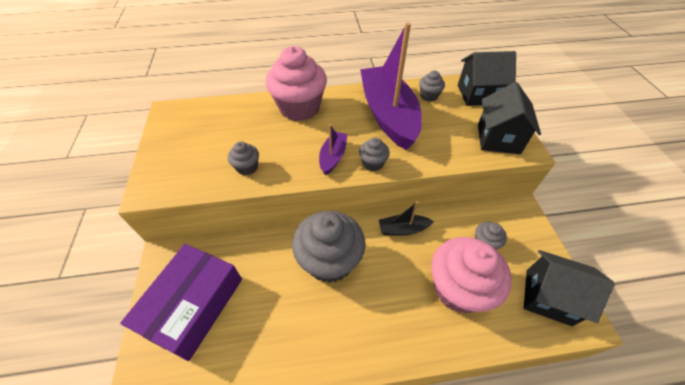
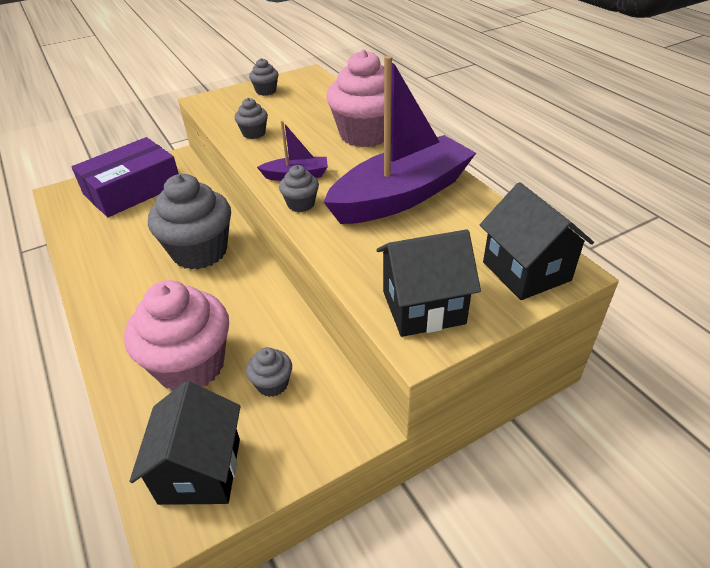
camera: 70 degrees right, 10 degrees down
purple box [120,244,242,361] -> purple box turned 45 degrees counterclockwise [72,137,179,217]
black boat [379,201,434,236] -> none
grey cupcake [419,71,445,101] -> grey cupcake moved to [249,58,279,96]

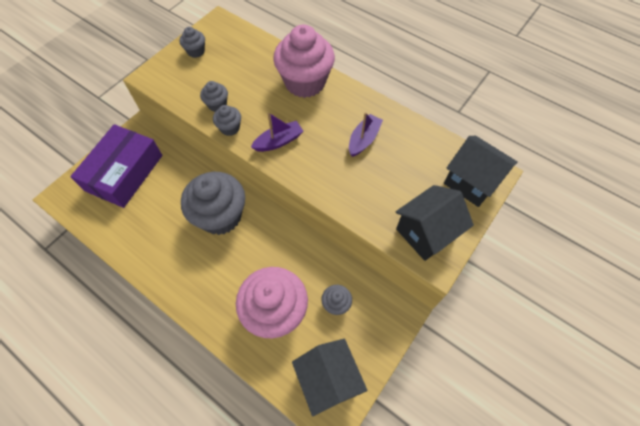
camera: 25 degrees left, 20 degrees up
grey cupcake [279,165,319,212] -> grey cupcake moved to [213,105,241,136]
purple boat [324,56,476,224] -> purple boat [349,112,383,157], size x0.44

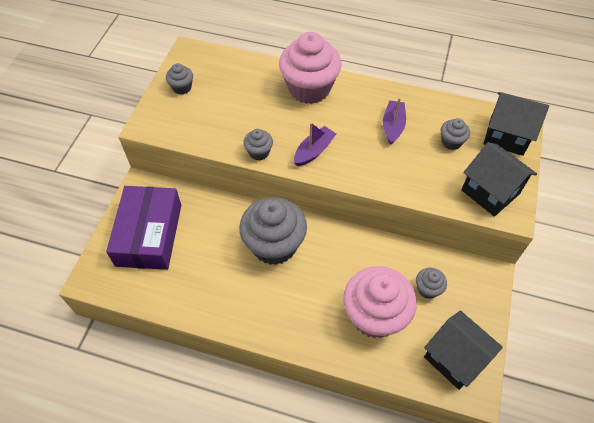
camera: 20 degrees left, 5 degrees down
grey cupcake [200,81,228,112] -> grey cupcake moved to [441,118,470,150]
black house [396,185,474,261] -> black house turned 75 degrees counterclockwise [461,142,537,217]

